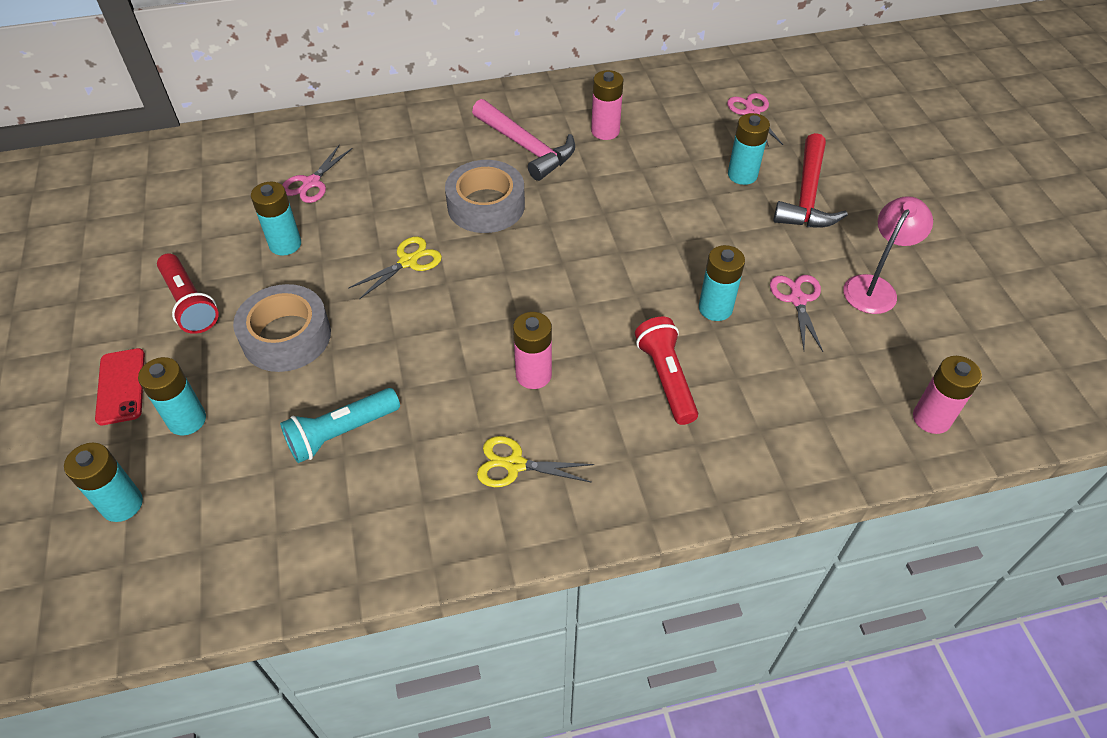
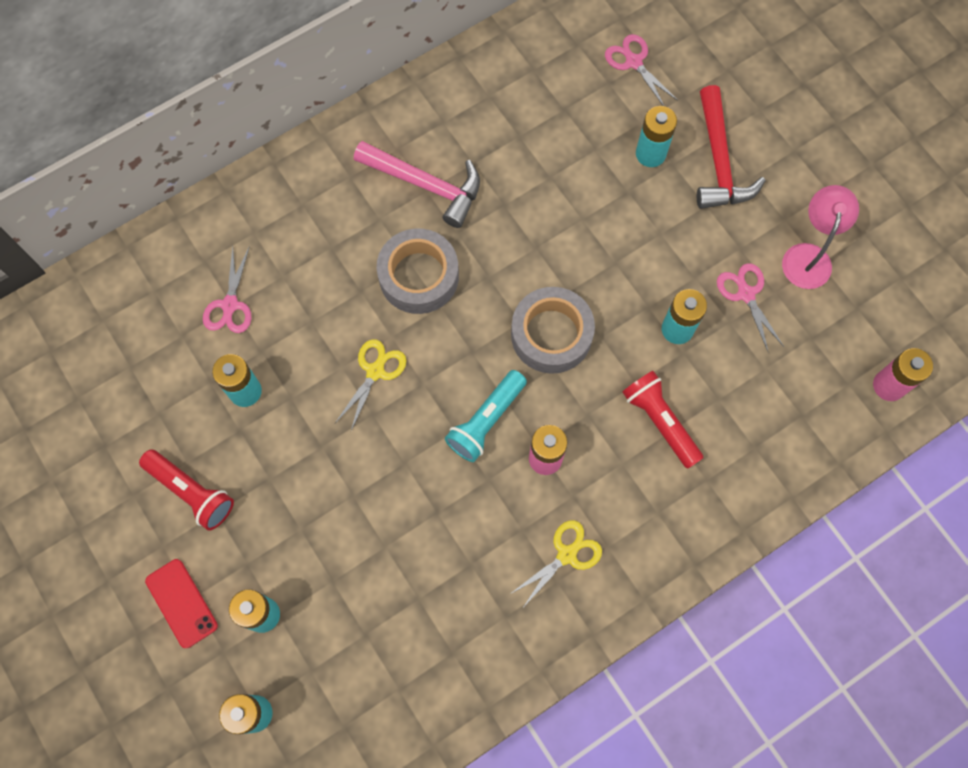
camera: 20 degrees left, 20 degrees up
grey tape [233,284,331,372] -> grey tape moved to [511,287,595,374]
turquoise flashlight [280,388,400,463] -> turquoise flashlight moved to [445,370,527,462]
yellow scissors [477,436,594,487] -> yellow scissors turned 150 degrees clockwise [510,520,602,609]
pink battery [591,70,624,140] -> none

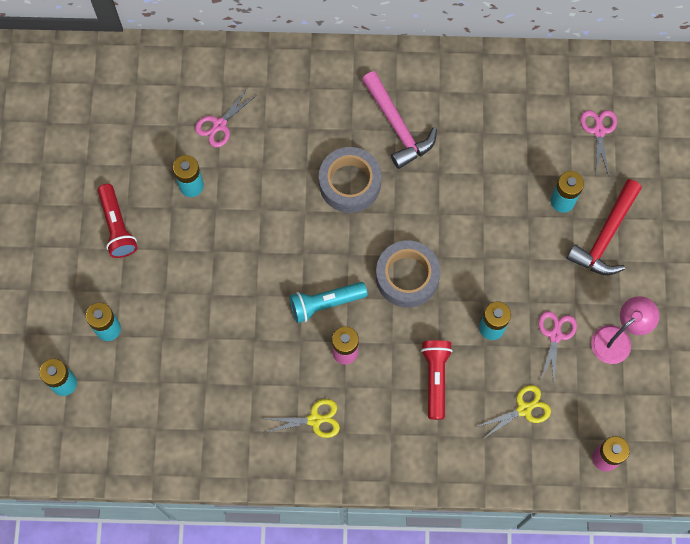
camera: 35 degrees right, 0 degrees up
red phone [145,559,218,648] -> none
yellow scissors [335,339,407,431] -> yellow scissors moved to [476,385,551,439]

